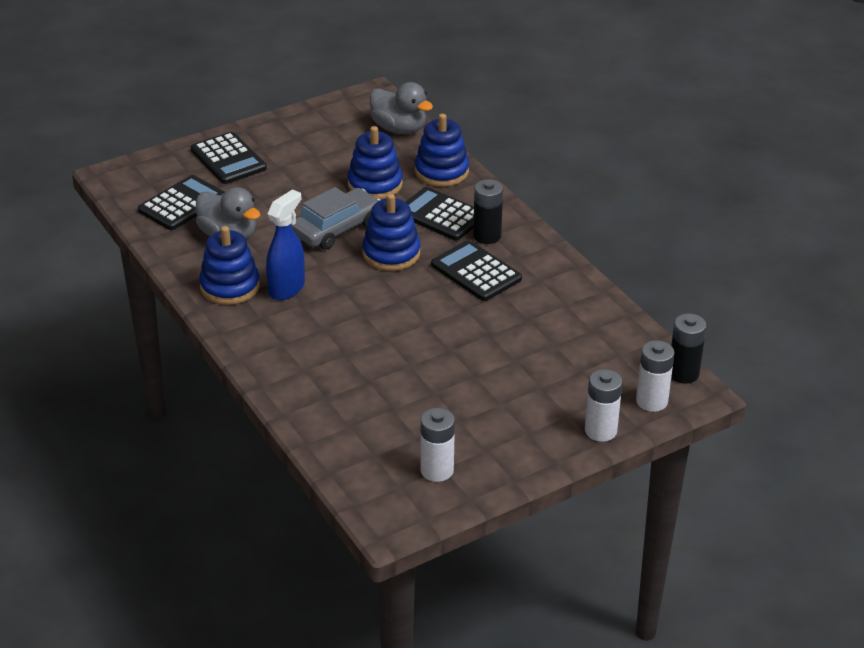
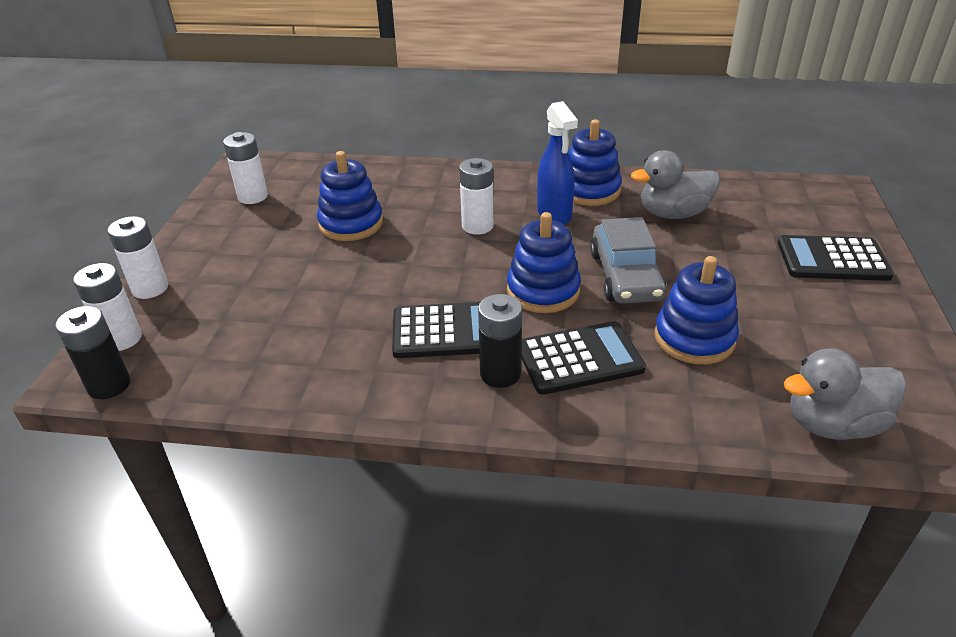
camera: 130 degrees right, 0 degrees up
black calculator [138,175,225,230] -> none
blue stacking toy [415,114,469,187] -> blue stacking toy moved to [317,151,383,241]
none -> white battery [459,158,494,235]

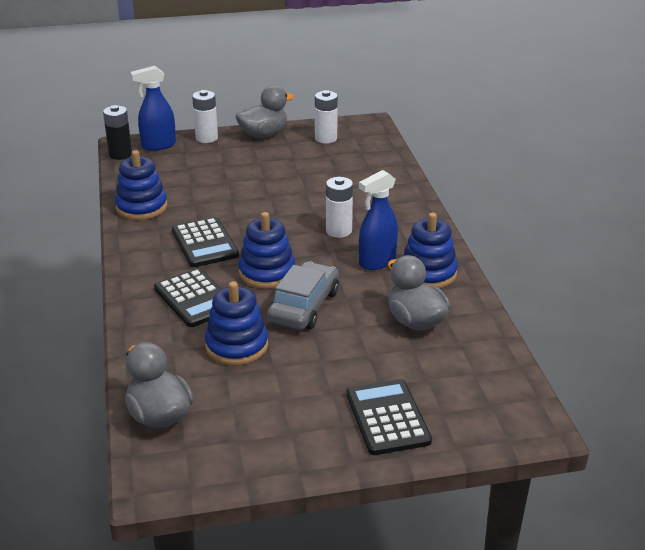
camera: 70 degrees right, 5 degrees down
white battery [73,263,142,351] -> blue spray bottle [130,66,176,151]
blue stacking toy [317,151,383,241] -> blue stacking toy moved to [115,150,167,220]
black battery [478,294,522,388] -> none
grey car [590,217,667,304] -> grey car turned 135 degrees clockwise [267,261,339,330]
none -> grey duck [235,85,294,138]

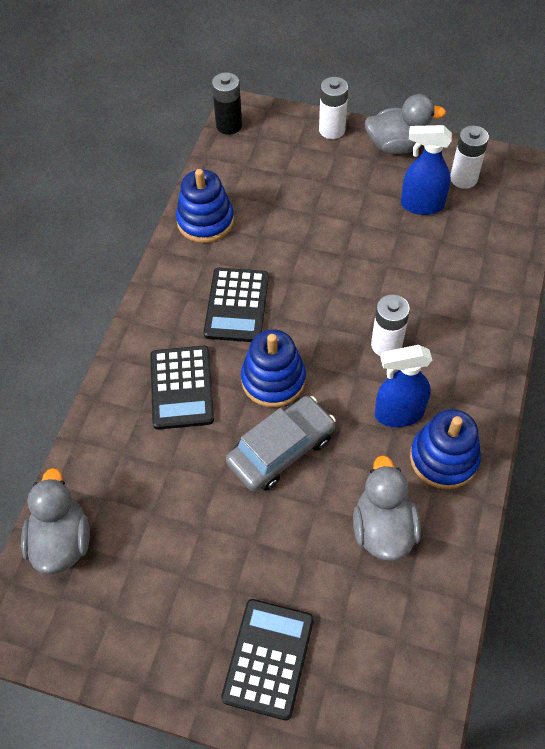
camera: 30 degrees right, 25 degrees up
blue spray bottle [130,66,176,151] -> blue spray bottle moved to [401,125,452,215]
blue stacking toy [205,281,268,365] -> none

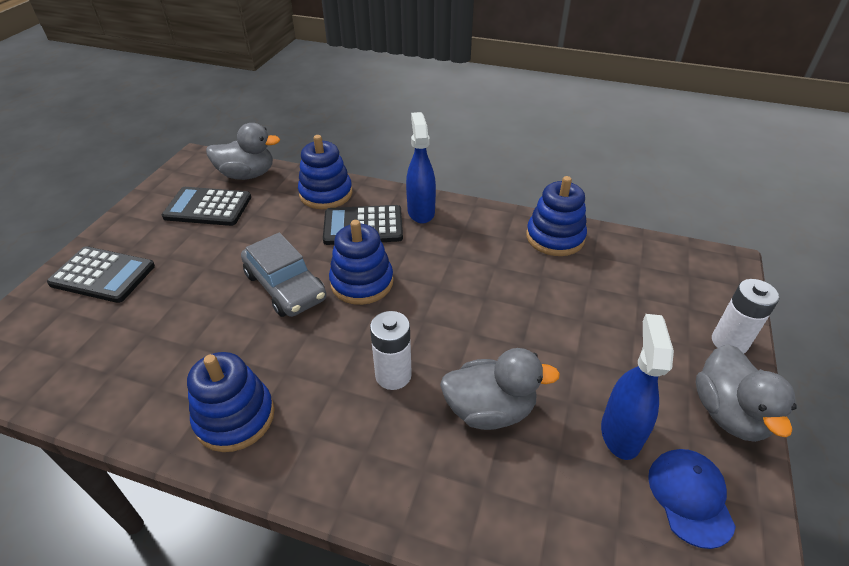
camera: 90 degrees right, 15 degrees down
black calculator [203,268,269,342] -> black calculator moved to [162,187,251,226]
black battery [212,72,242,135] -> none
grey duck [353,455,421,561] -> grey duck moved to [440,348,560,430]
blue spray bottle [375,345,432,427] -> blue spray bottle moved to [406,112,436,224]
white battery [450,126,489,189] -> blue cap [648,449,736,549]
none -> blue stacking toy [298,135,352,209]

